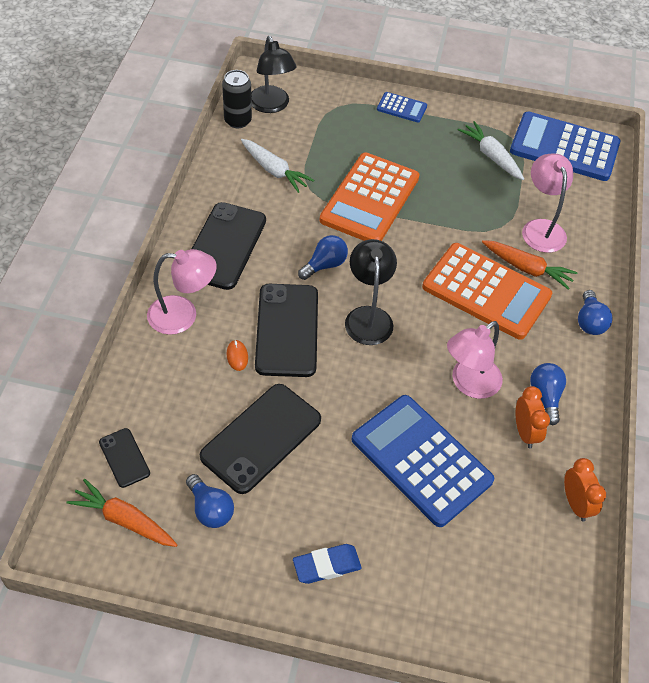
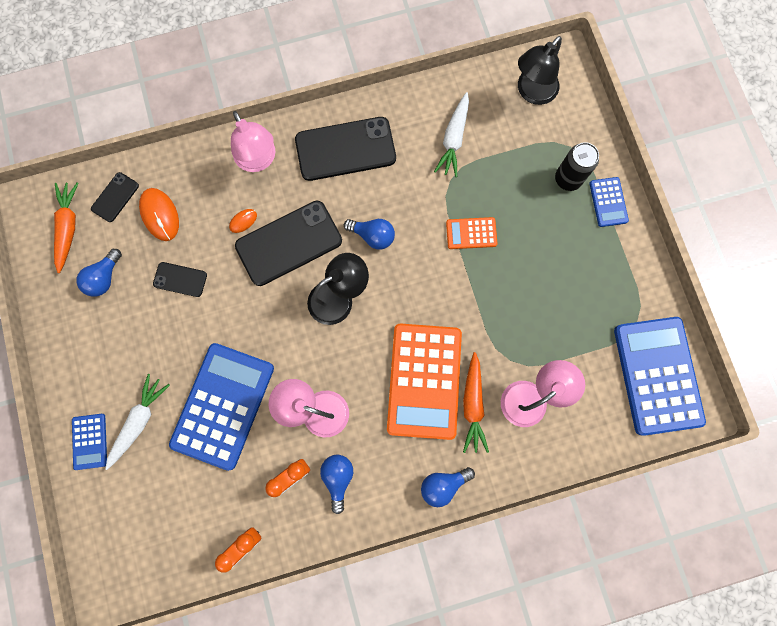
camera: 65 degrees right, 25 degrees up
black phone [200,384,321,494] -> black phone [153,262,207,297], size x0.50
black can [222,70,252,128] -> black can moved to [555,142,599,191]
blue eraser [293,544,362,584] -> none
orange calculator [320,152,419,241] -> orange calculator [446,217,498,249], size x0.46
white carrot [458,121,524,180] -> white carrot moved to [105,374,170,470]
blue light bulb [530,363,566,425] -> blue light bulb turned 60 degrees counterclockwise [320,455,353,514]
none -> blue calculator [72,414,107,470]
none -> orange mouse [139,188,179,241]

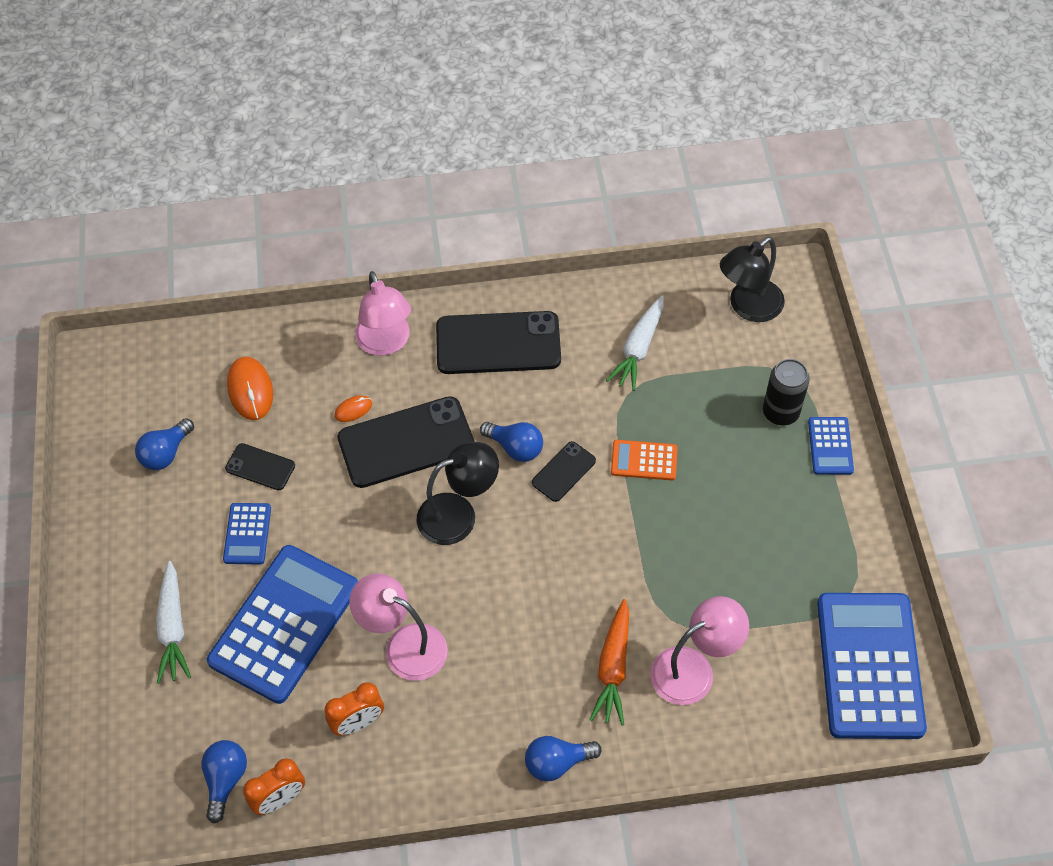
camera: 10 degrees right, 20 degrees down
orange carrot [54,182,79,273] -> none
blue calculator [72,414,107,470] -> blue calculator moved to [223,503,271,565]
black phone [91,172,139,222] -> black phone moved to [532,441,596,502]
white carrot [105,374,170,470] -> white carrot turned 135 degrees clockwise [156,561,191,683]
blue light bulb [320,455,353,514] -> blue light bulb moved to [201,740,247,824]
orange calculator [387,323,462,440] -> none

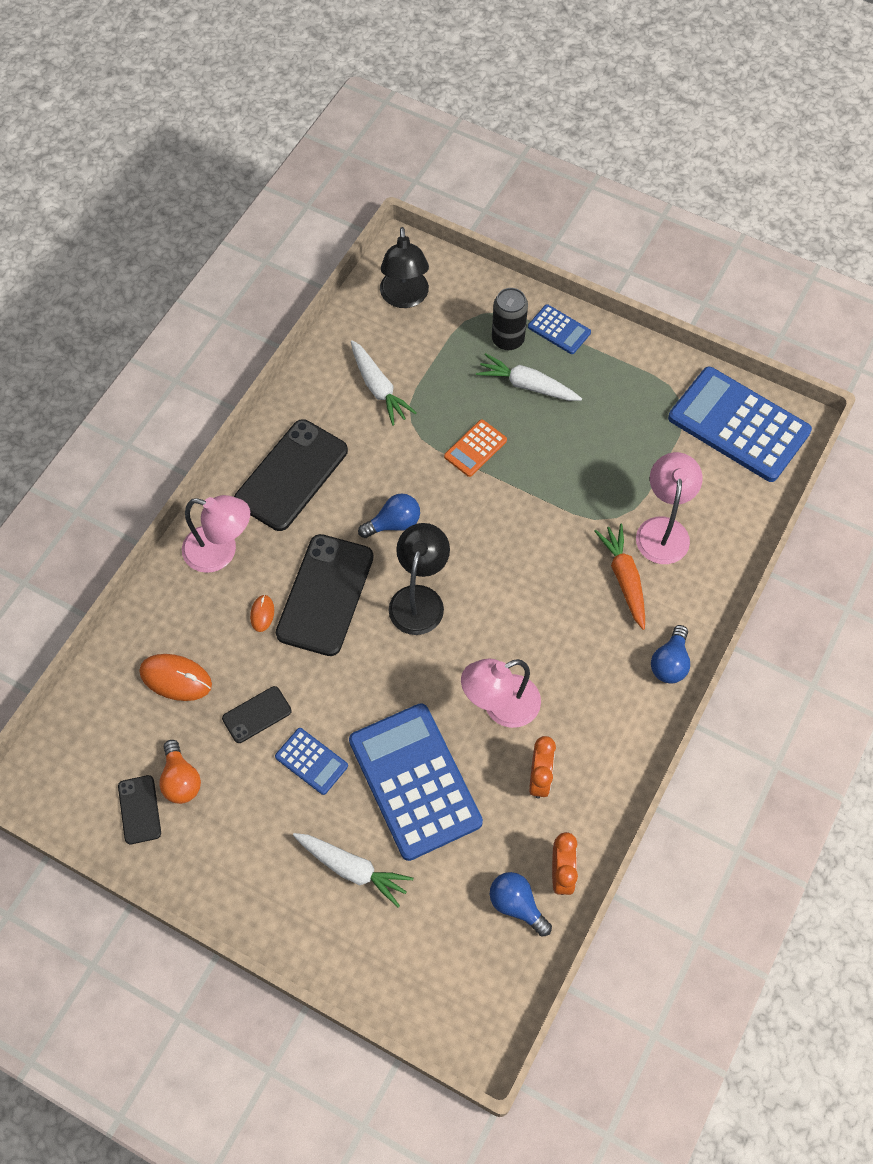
camera: 55 degrees left, 5 degrees up
blue light bulb [135,418,194,470] -> orange light bulb [159,740,201,804]
black phone [532,441,596,502] -> black phone moved to [118,775,161,844]
orange carrot [590,599,629,725] -> orange carrot turned 150 degrees counterclockwise [594,524,645,630]
none -> white carrot [476,353,582,401]

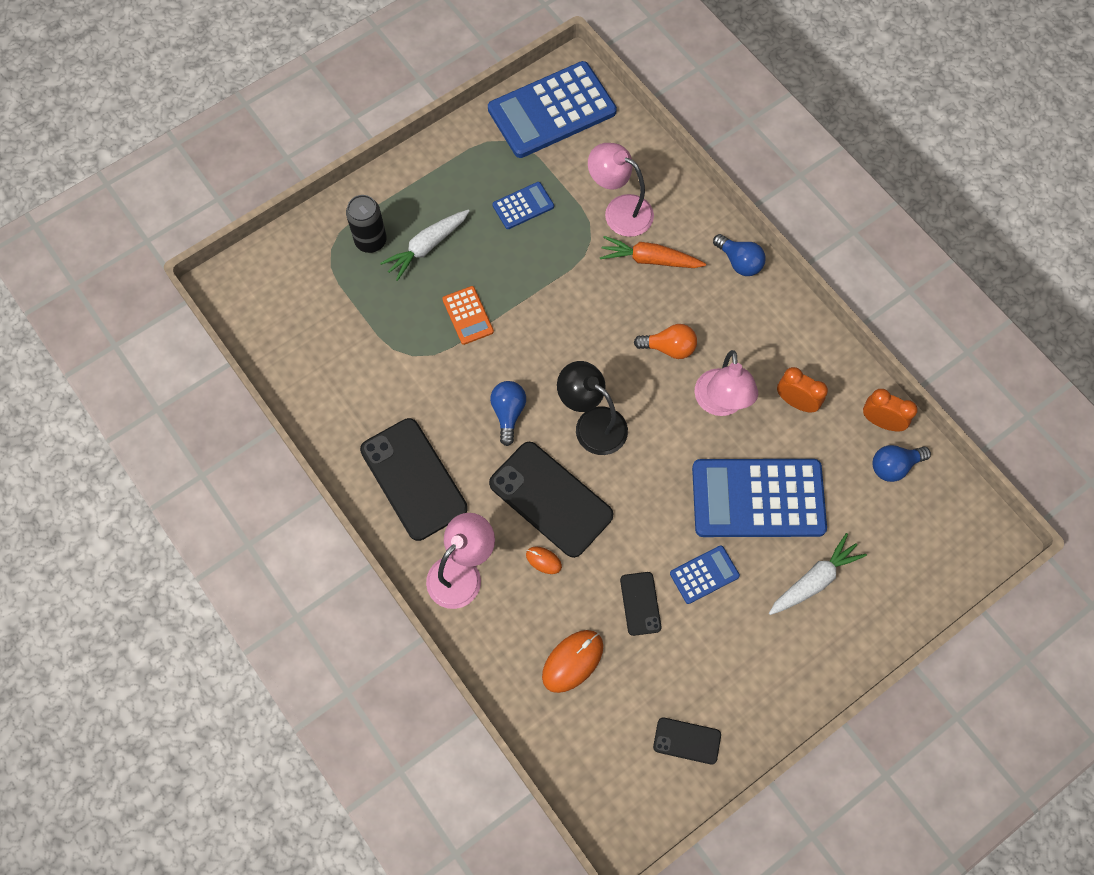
camera: 65 degrees left, 5 degrees up
orange light bulb [159,740,201,804] -> orange light bulb moved to [634,324,697,359]
white carrot [351,340,416,426] -> none
black lamp [380,227,429,308] -> none
blue calculator [528,304,591,354] -> blue calculator moved to [492,182,554,229]

